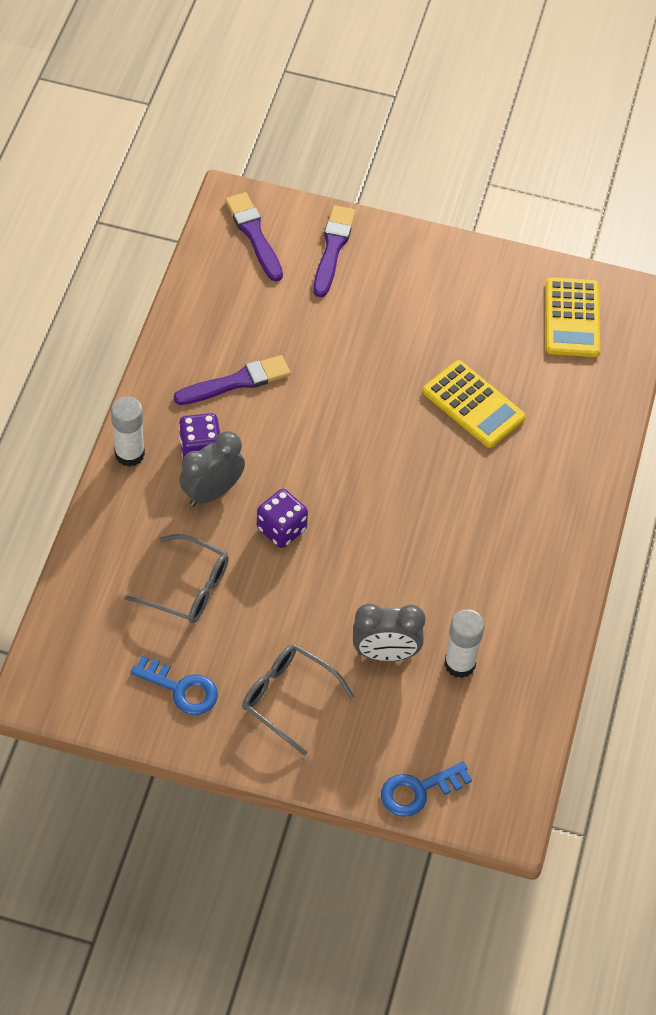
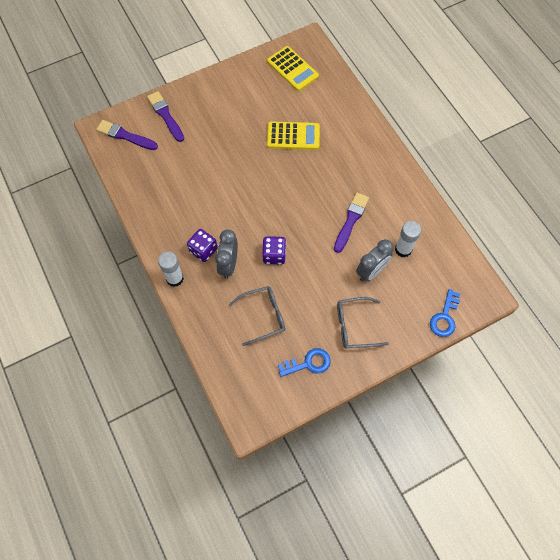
camera: 40 degrees left, 10 degrees up
purple brush [174,355,291,405] -> purple brush moved to [334,193,369,253]

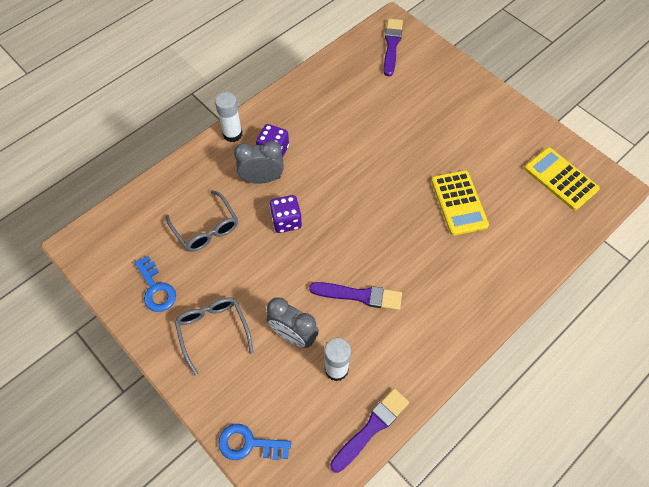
camera: 75 degrees right, 5 degrees down
purple brush [147,91,184,142] -> purple brush moved to [330,388,409,473]
yellow calculator [267,46,319,91] -> yellow calculator turned 105 degrees clockwise [524,147,600,210]

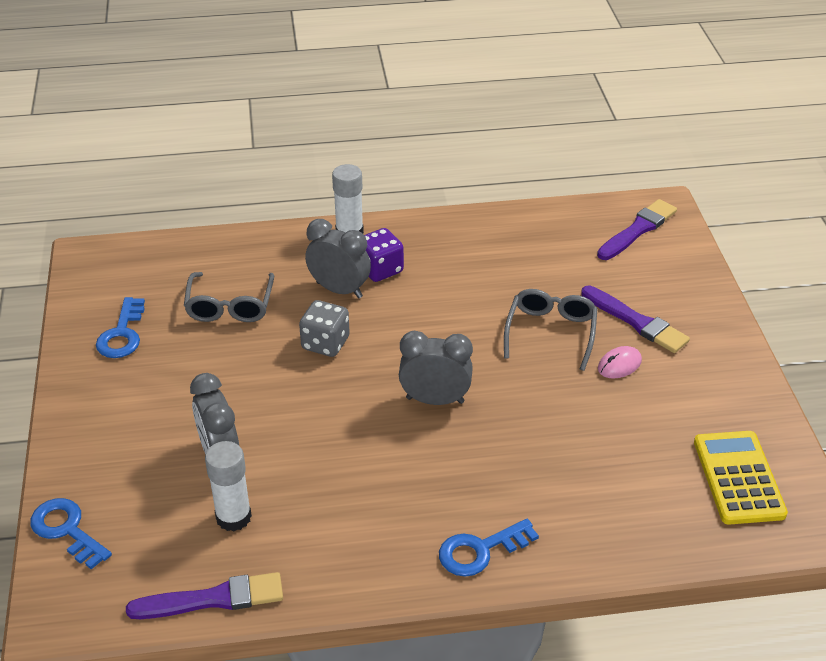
camera: 35 degrees right, 20 degrees down
grey glasses [175,297,254,375] -> grey glasses moved to [504,289,598,371]
purple dice [269,195,302,233] -> grey dice [299,300,350,357]
purple brush [309,282,402,310] -> purple brush moved to [581,285,690,353]
yellow calculator [431,170,489,236] -> none
none -> grey clock [399,331,473,405]
none -> blue key [439,519,539,577]
none -> pink mouse [598,346,642,378]

